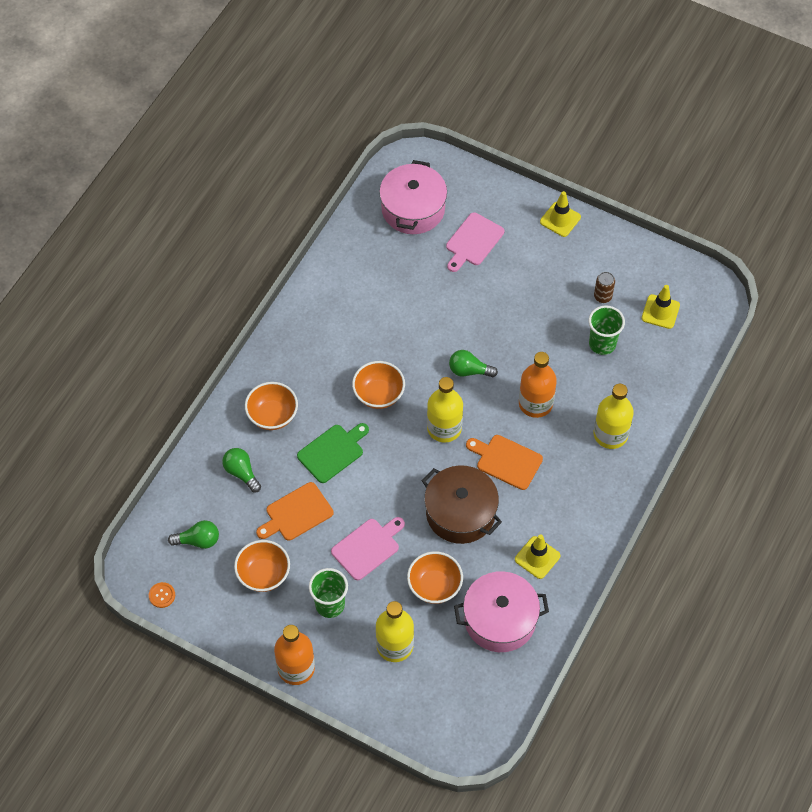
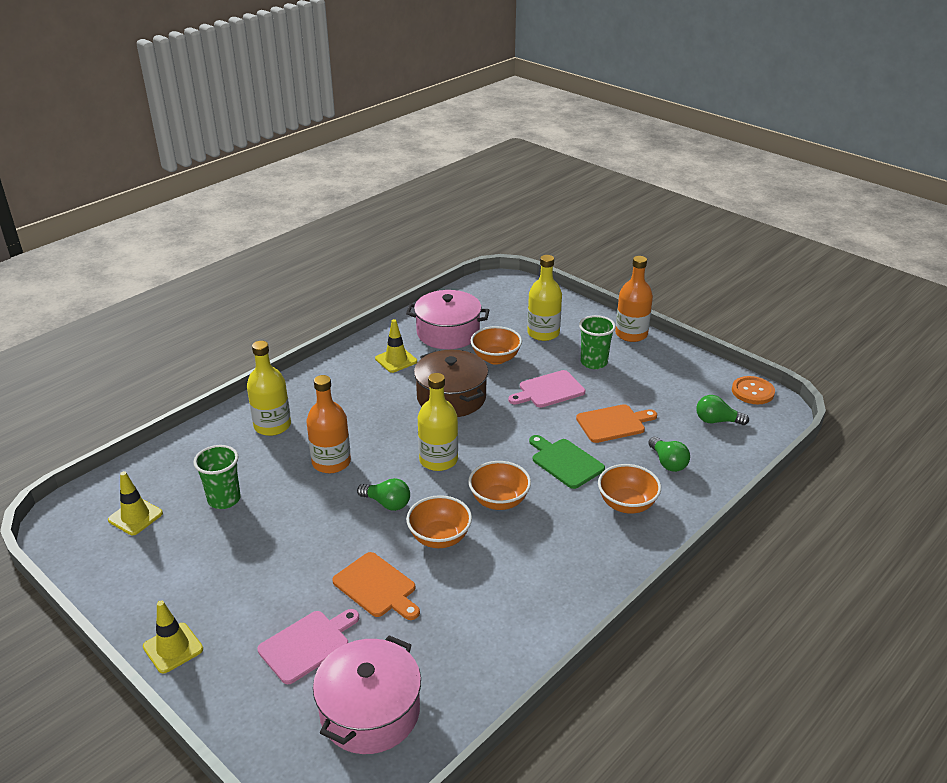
camera: 165 degrees left, 25 degrees down
orange button [149,582,175,608] -> orange button [732,376,775,404], size x1.64
orange bowl [234,540,290,592] -> orange bowl moved to [406,495,472,548]
green cutting board [297,423,369,483] -> green cutting board turned 75 degrees clockwise [529,435,605,489]
orange cutting board [466,435,543,490] -> orange cutting board moved to [332,552,420,620]
brown can [594,272,615,303] -> none

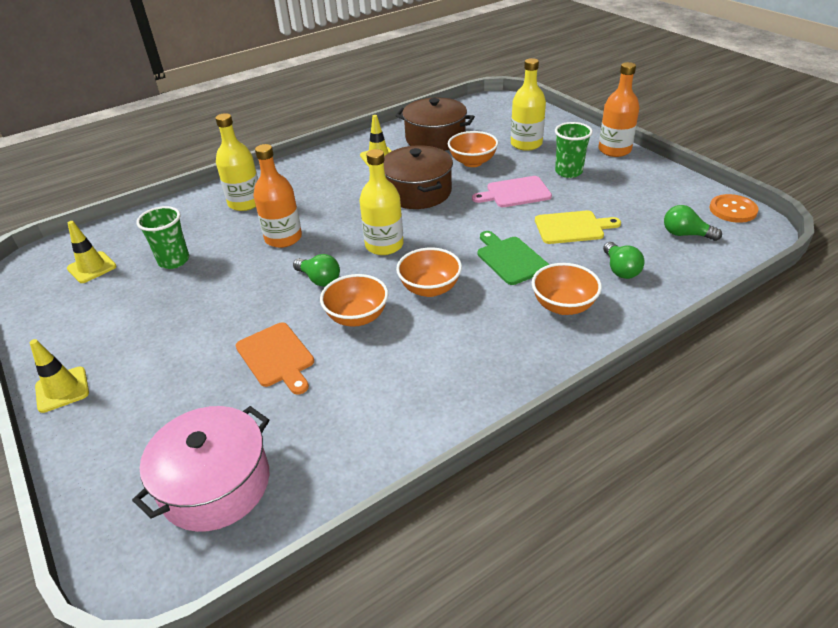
camera: 15 degrees right, 5 degrees up
pink cutting board [257,609,359,684] -> none
pink pot [406,290,489,349] -> brown pot [395,98,475,151]
orange cutting board [576,404,657,443] -> yellow cutting board [535,211,621,244]

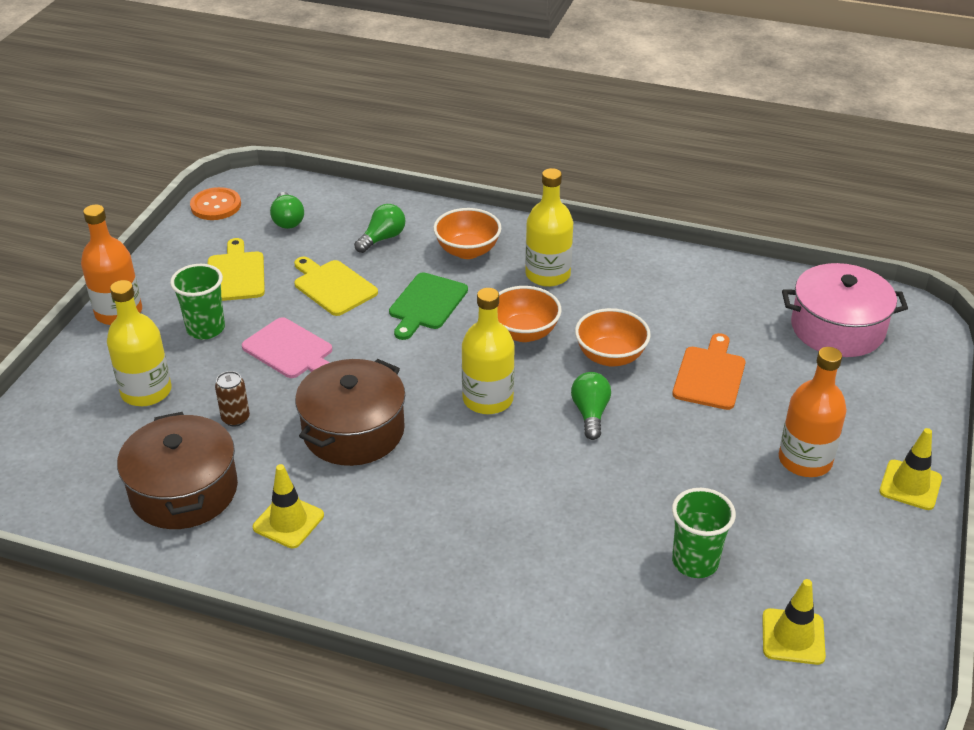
camera: 130 degrees left, 0 degrees up
yellow bottle [215,113,258,211] -> yellow bottle moved to [525,168,573,287]
orange bottle [253,144,302,248] -> orange bottle moved to [779,347,847,477]
orange bowl [448,131,498,167] -> brown can [215,371,250,426]
none -> yellow cutting board [208,238,265,301]

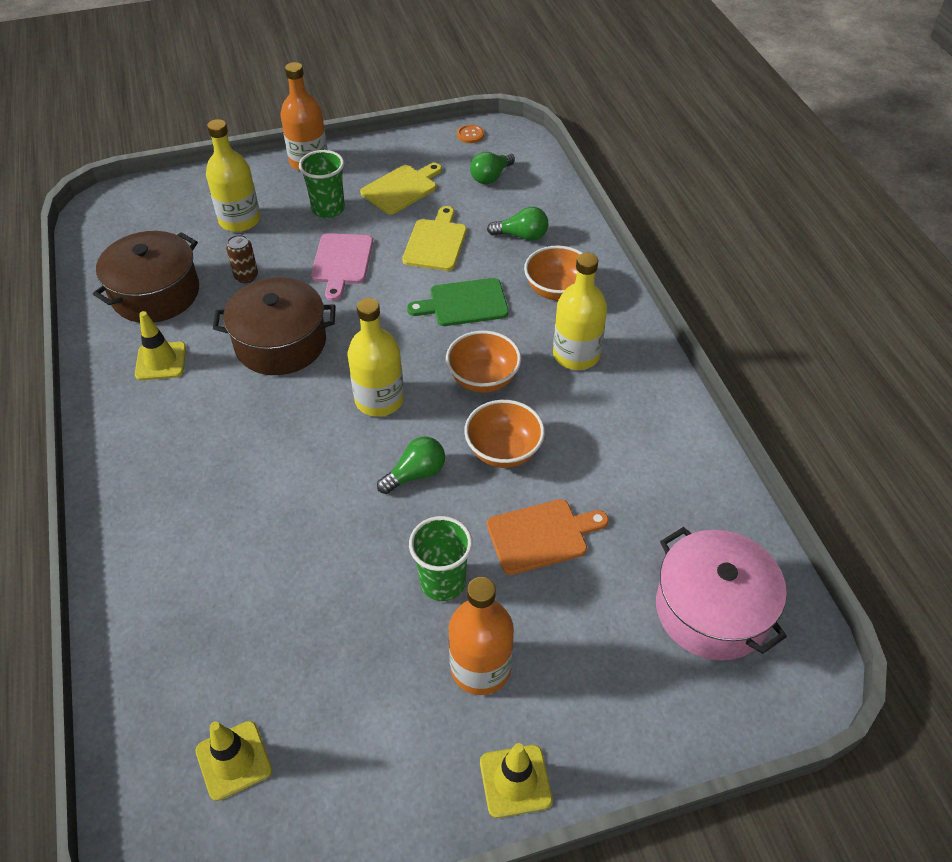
camera: 55 degrees right, 10 degrees up
orange button [190,187,241,220] -> orange button [457,124,484,143], size x0.61
green cup [672,488,736,578] -> green cup moved to [409,516,473,601]

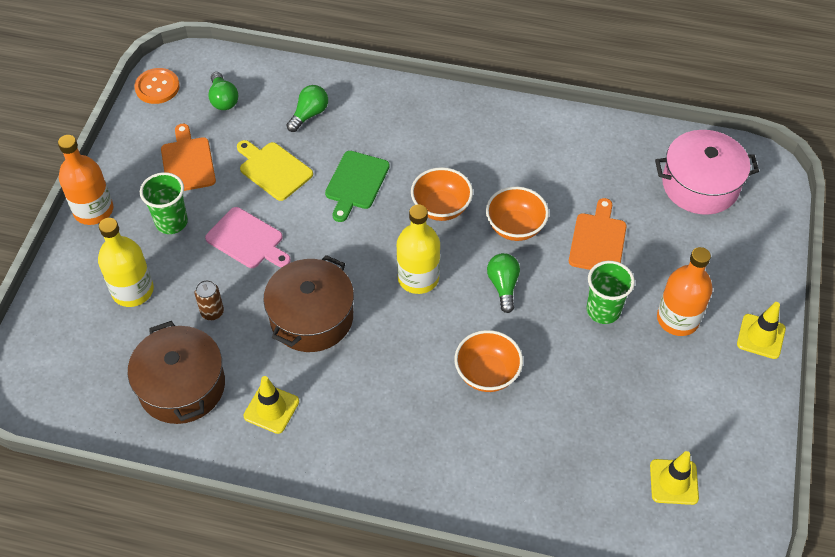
camera: 60 degrees left, 5 degrees up
yellow cutting board [360,163,442,215] -> orange cutting board [161,124,216,191]
orange button [457,124,484,143] -> orange button [134,68,180,104], size x1.64
orange bowl [524,245,582,301] -> orange bowl moved to [454,330,523,392]
yellow bottle [553,253,607,370] -> none

